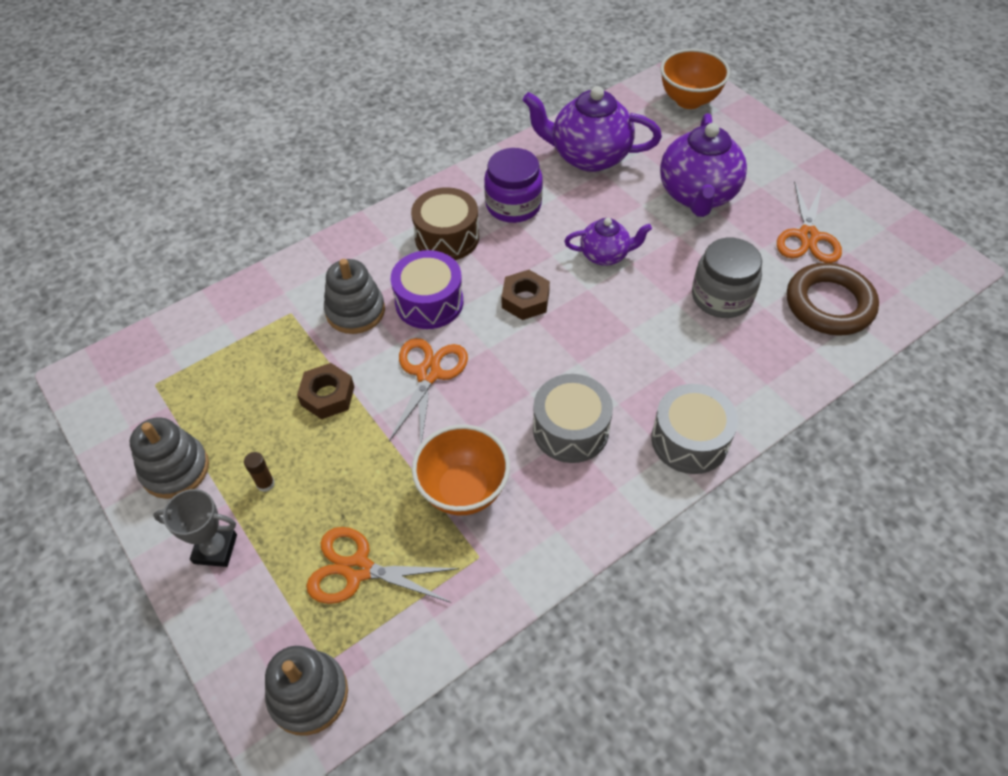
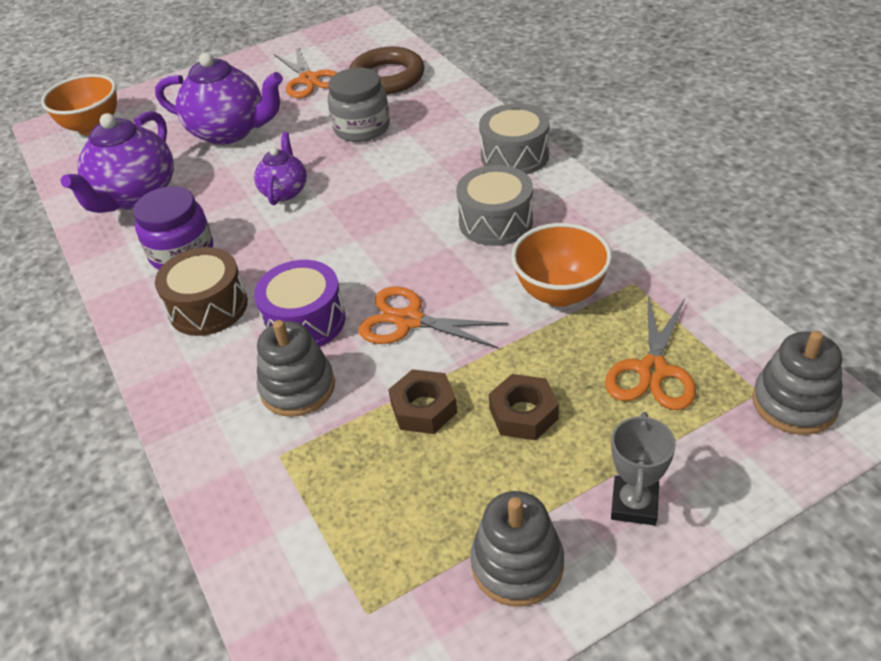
camera: 80 degrees left, 10 degrees down
brown glue stick [244,452,275,492] -> none
brown nut [501,270,550,320] -> brown nut moved to [489,374,559,441]
orange scissors [777,182,842,263] -> orange scissors turned 45 degrees clockwise [274,45,337,98]

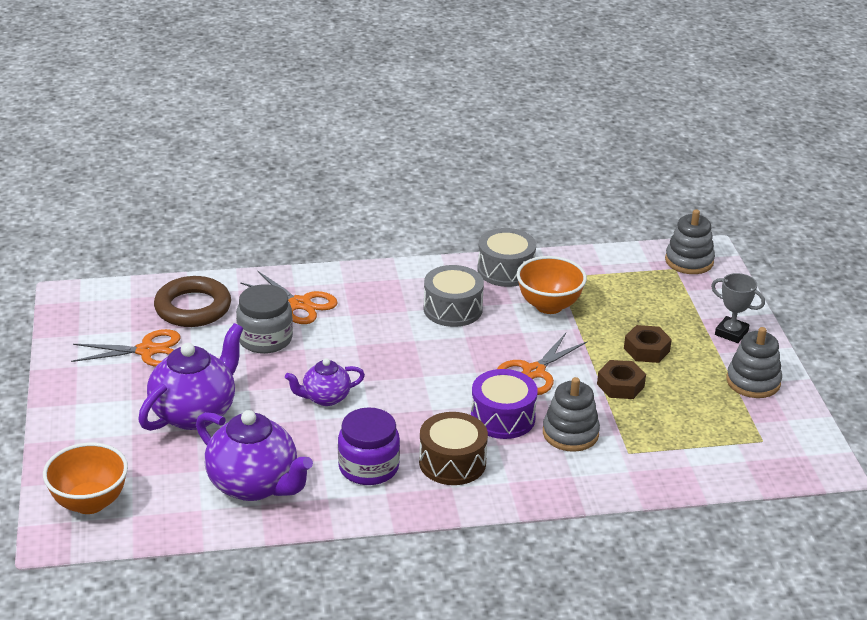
camera: 75 degrees left, 10 degrees down
purple teapot [254,132,307,205] -> purple teapot turned 45 degrees counterclockwise [285,358,365,406]
grey drum [479,104,549,174] -> grey drum moved to [477,228,536,287]
orange scissors [605,294,696,410] -> orange scissors moved to [240,271,338,324]

